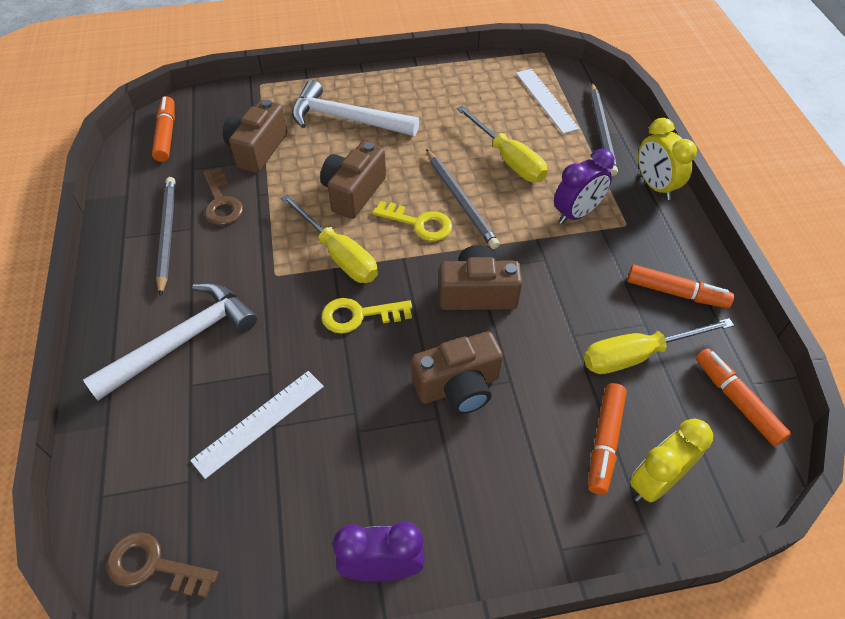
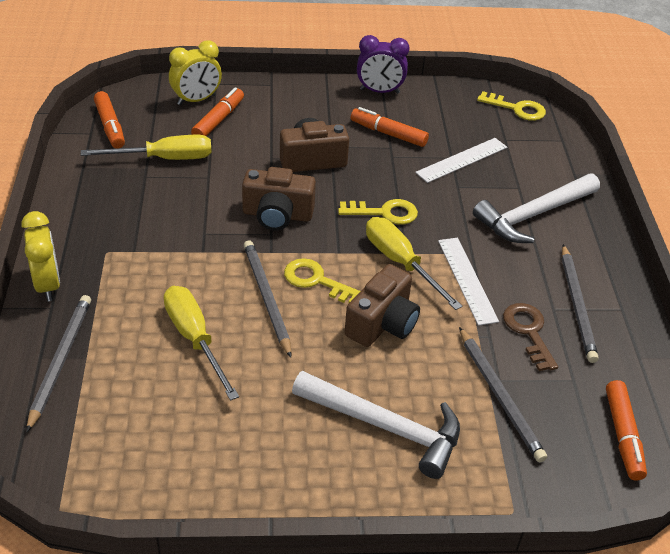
camera: 175 degrees left, 10 degrees down
brown key [107,532,219,598] -> yellow key [477,91,546,121]
brown camera [223,99,287,173] -> grey pencil [459,327,547,462]
white ruler [516,69,580,134] -> white ruler moved to [438,238,499,326]
purple clock [554,149,614,224] -> none
orange marker [627,265,734,308] -> orange marker moved to [351,107,429,147]

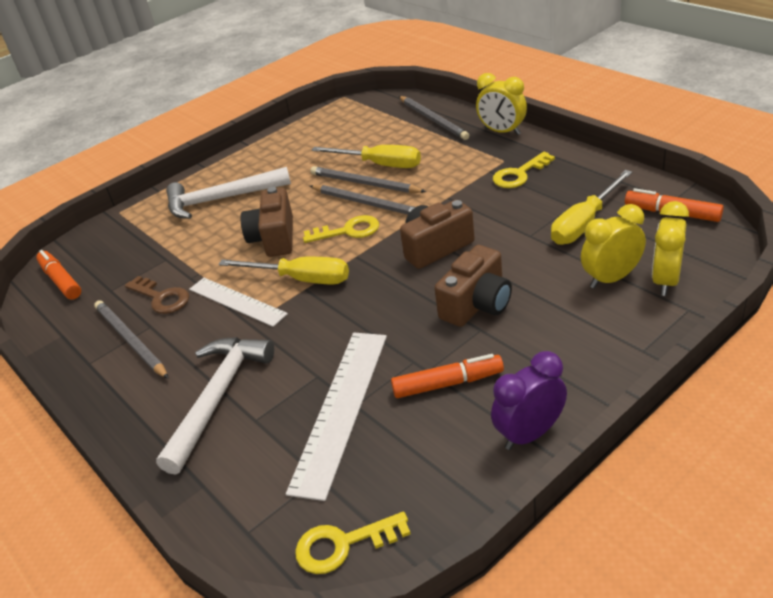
camera: 150 degrees right, 5 degrees down
orange marker [191,87,244,136] -> yellow clock [581,204,646,289]
yellow key [338,199,418,225] -> yellow key moved to [493,152,555,188]
white ruler [415,138,507,183] -> white ruler [286,333,387,501], size x1.52
grey pencil [459,327,547,462] -> grey pencil moved to [311,166,426,193]

